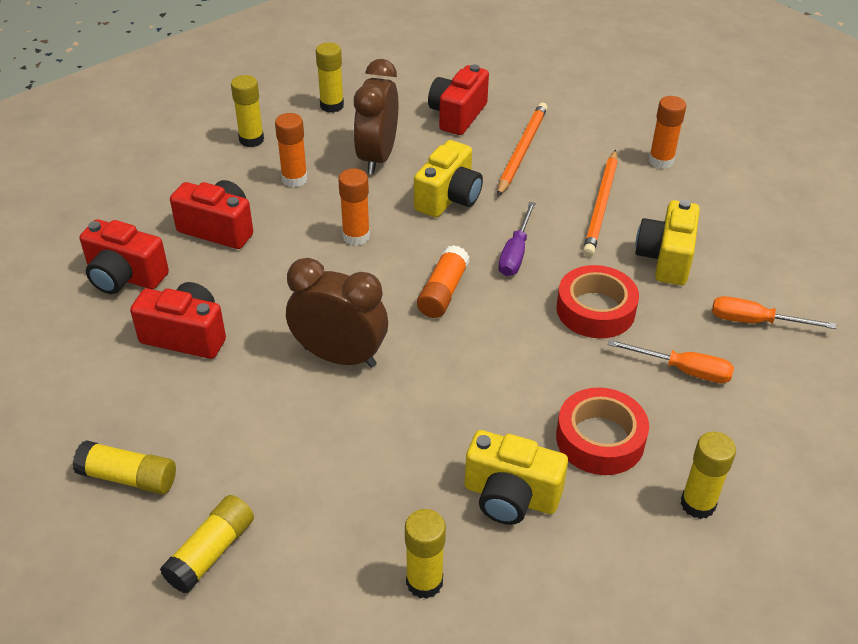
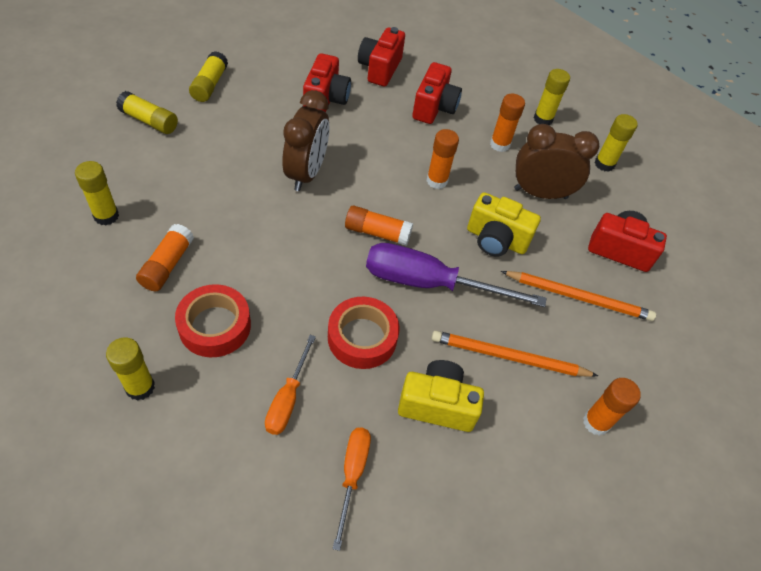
camera: 80 degrees right, 10 degrees up
yellow camera [464,430,568,525] -> orange glue stick [136,224,194,291]
purple screwdriver [498,202,536,276] -> purple screwdriver [366,243,546,307], size x1.82

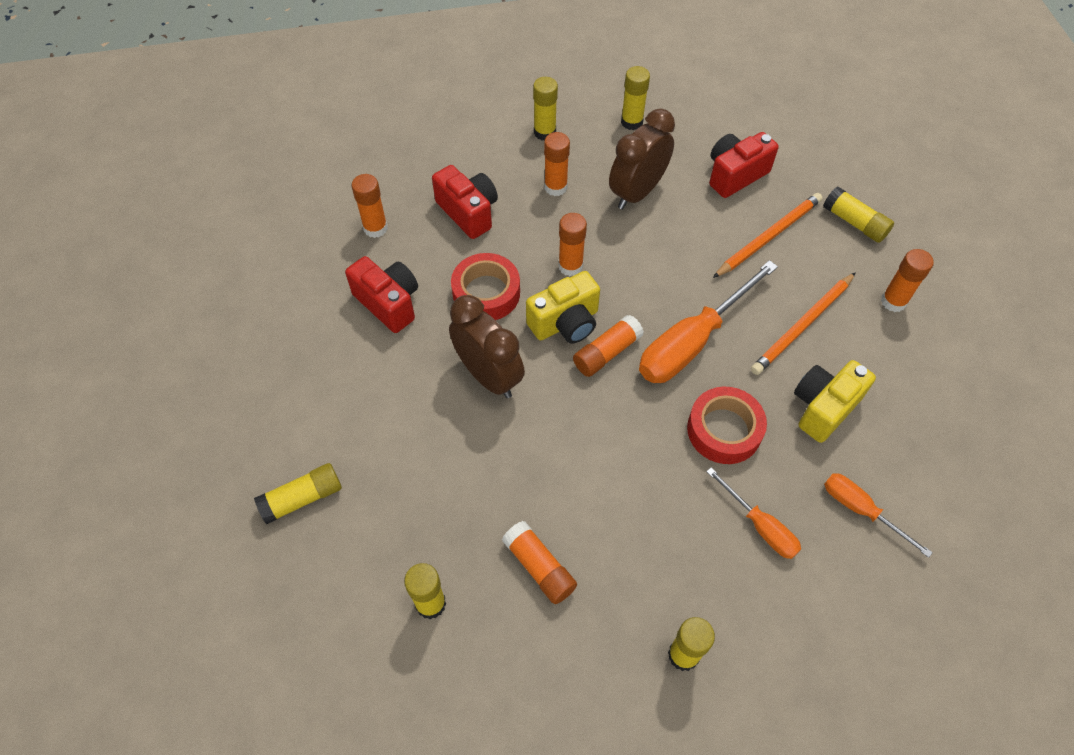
camera: 50 degrees left, 5 degrees up
red tape [175,284,251,357] -> red tape moved to [451,253,520,320]
yellow glue stick [189,51,228,102] -> yellow glue stick moved to [823,187,894,243]
red camera [358,27,405,86] -> orange glue stick [352,174,388,238]
purple screwdriver [366,243,546,307] -> orange screwdriver [639,260,778,383]
yellow camera [467,192,541,257] -> yellow camera moved to [526,271,600,344]

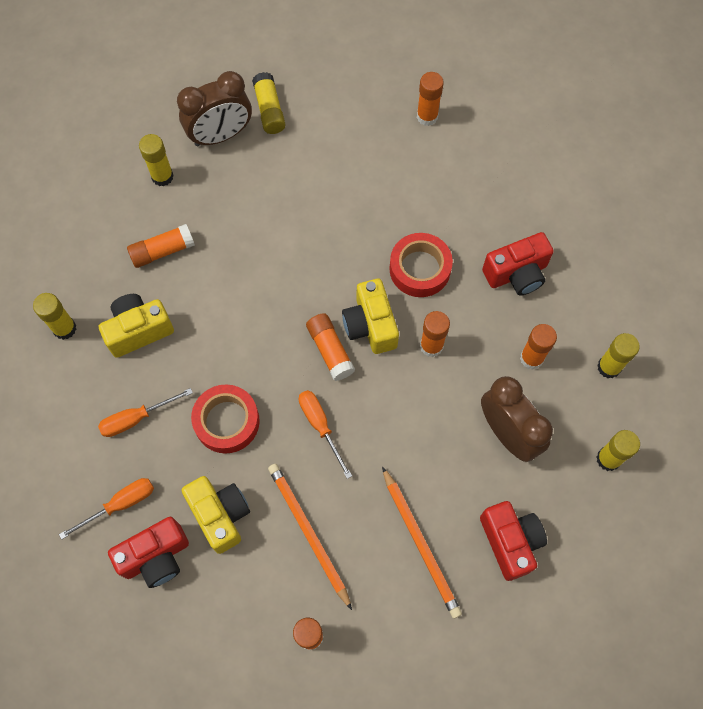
camera: 105 degrees right, 10 degrees up
red camera [345,256,418,333] -> red camera moved to [108,517,189,588]
orange glue stick [352,174,388,238] -> orange glue stick moved to [417,72,444,126]
brown clock [449,295,525,398] -> brown clock moved to [177,71,252,146]
orange screwdriver [639,260,778,383] -> orange screwdriver [299,390,352,479], size x0.55
yellow glue stick [823,187,894,243] -> none
none -> yellow camera [99,294,174,358]

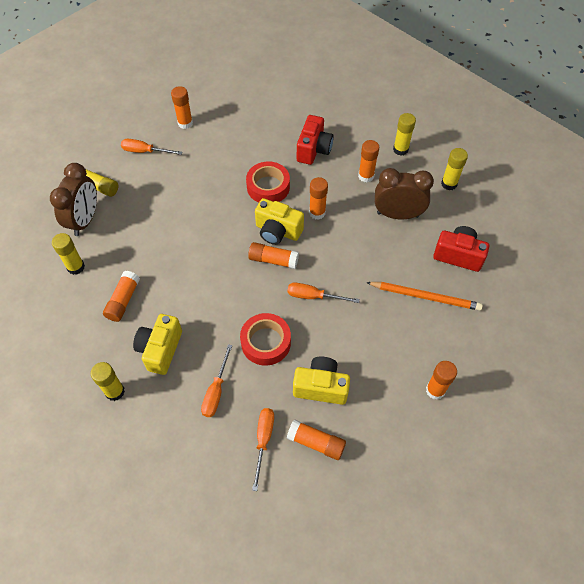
camera: 50 degrees left, 10 degrees down
red camera [108,517,189,588] -> orange glue stick [287,419,346,460]
orange pencil [268,464,352,610] -> none
none -> orange screwdriver [121,139,182,155]

